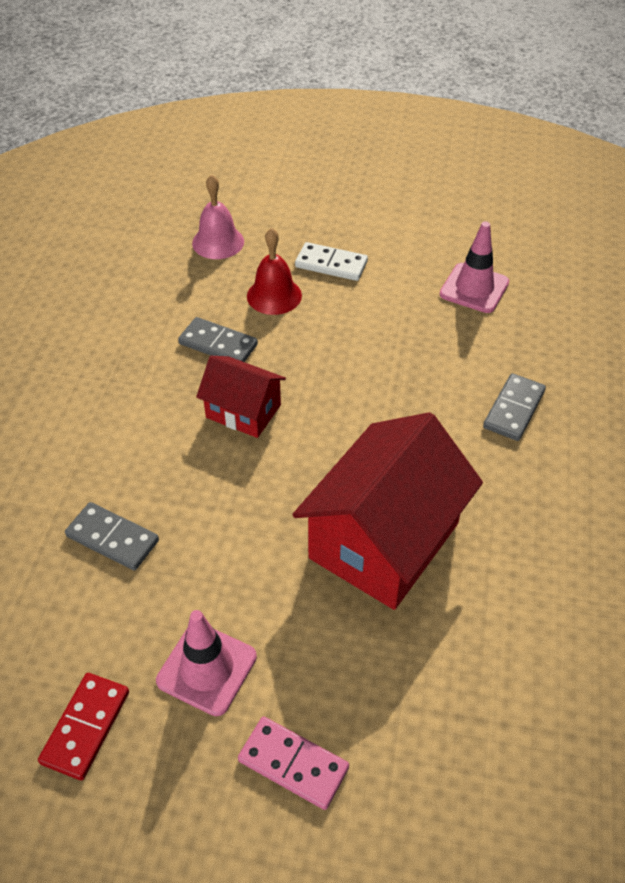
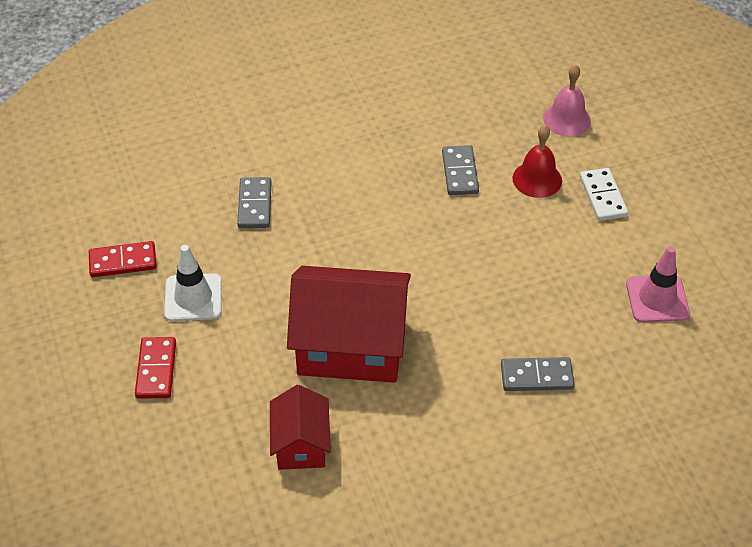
camera: 60 degrees right, 0 degrees up
pink traffic cone [156,610,257,716] -> white traffic cone [164,245,222,321]
red house [196,356,286,438] -> red house moved to [270,385,331,470]
pink domino [238,717,349,810] -> red domino [135,337,176,399]

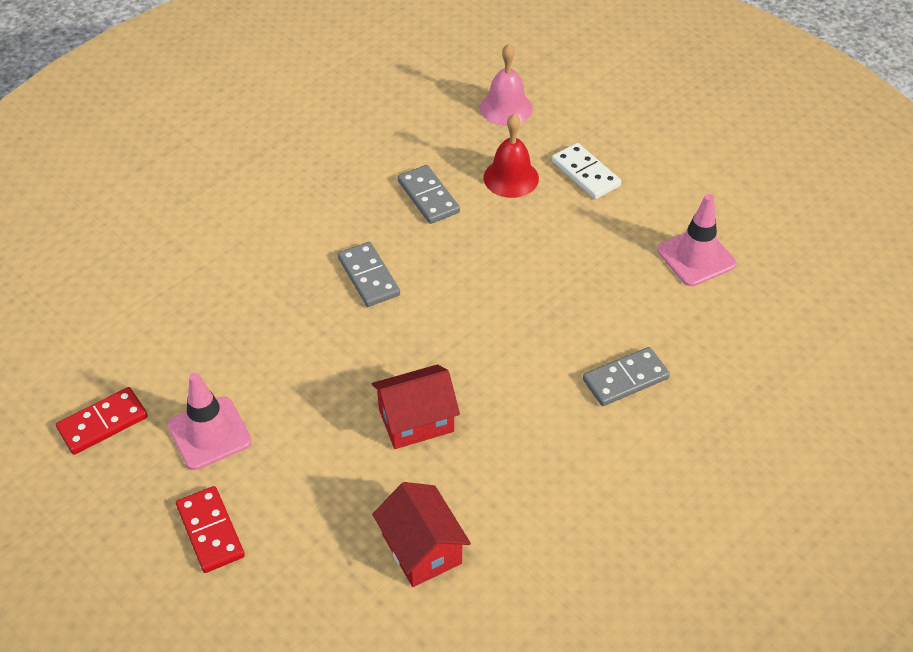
camera: 25 degrees left, 0 degrees up
white traffic cone [164,245,222,321] -> pink traffic cone [167,373,252,470]
grey domino [237,177,271,228] -> grey domino moved to [338,242,400,307]
red house [287,266,411,383] -> red house [372,364,460,449], size x0.54

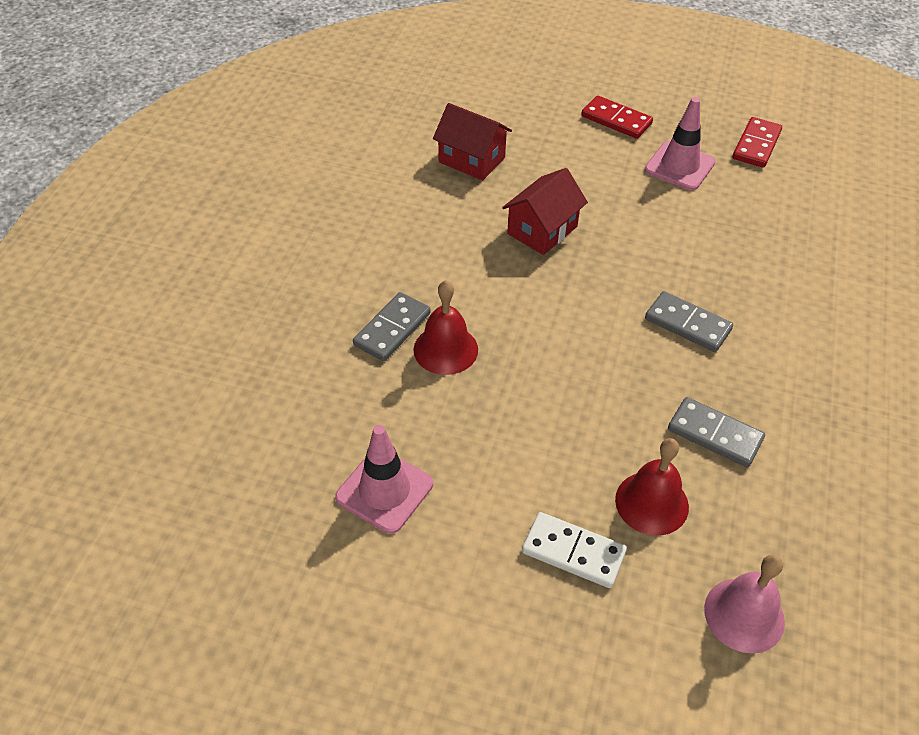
camera: 150 degrees right, 0 degrees up
none -> red bell [414,280,478,375]

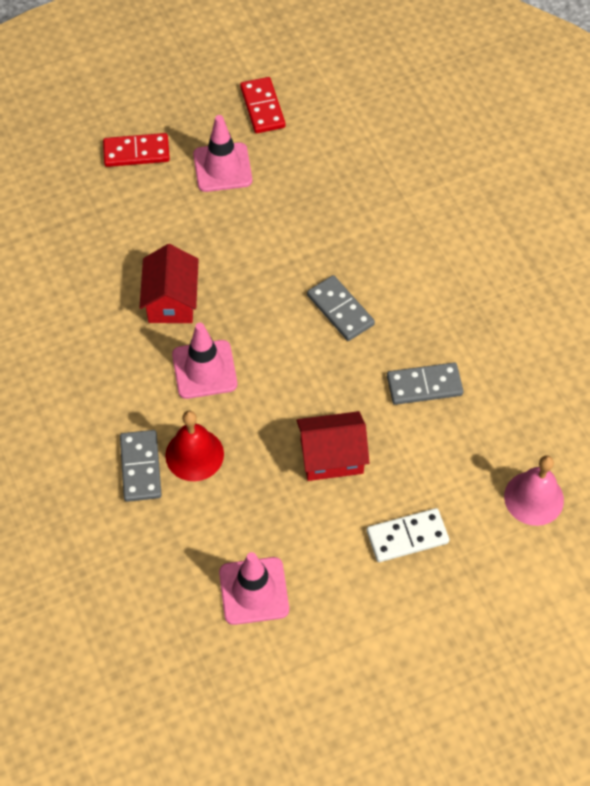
camera: 40 degrees left, 10 degrees up
red house [433,103,512,181] -> red house moved to [297,411,369,481]
red bell [615,438,689,536] -> none
grey domino [645,291,733,352] -> grey domino turned 60 degrees clockwise [307,275,375,341]
none -> pink traffic cone [172,323,237,399]

